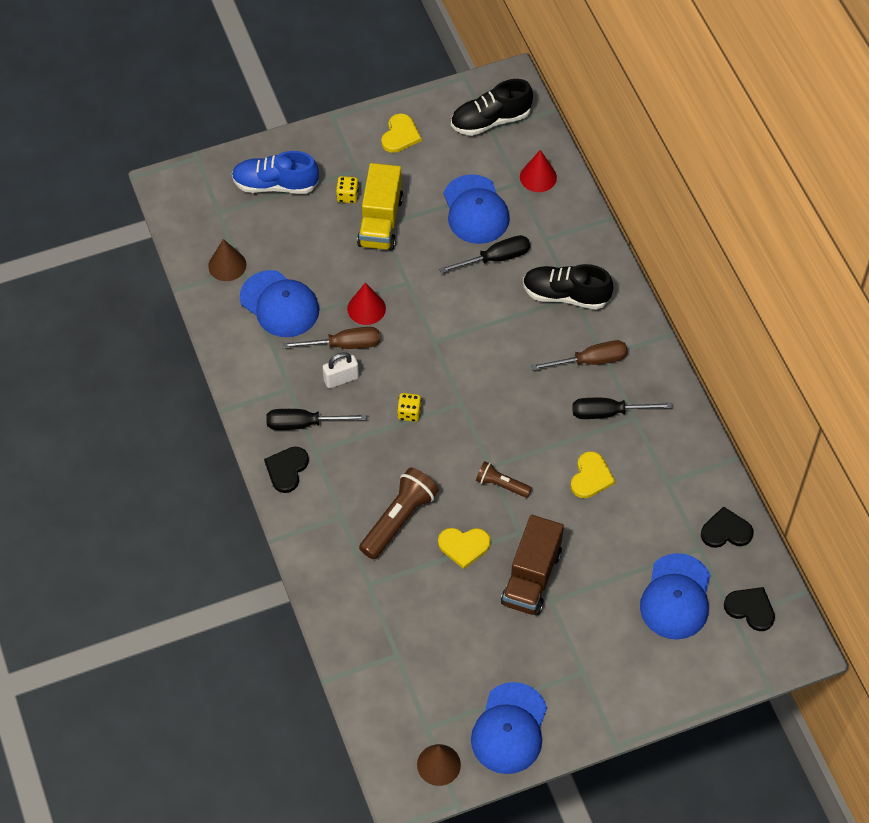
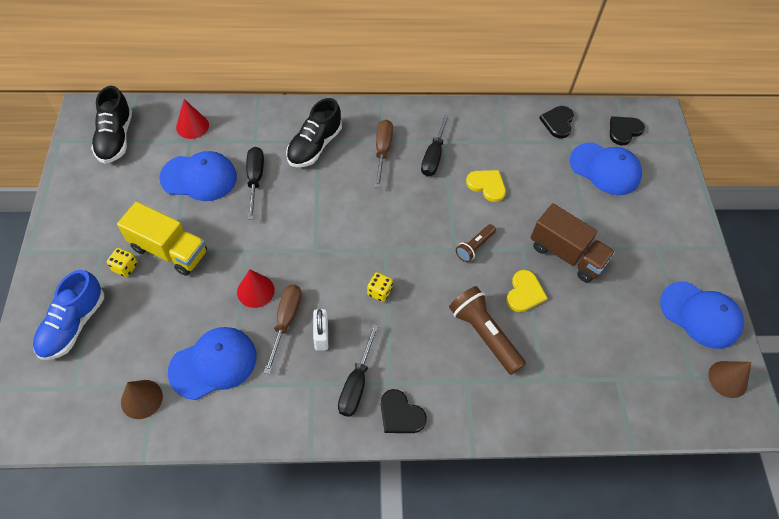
camera: 75 degrees left, 0 degrees up
yellow heart [381,113,422,153] -> none

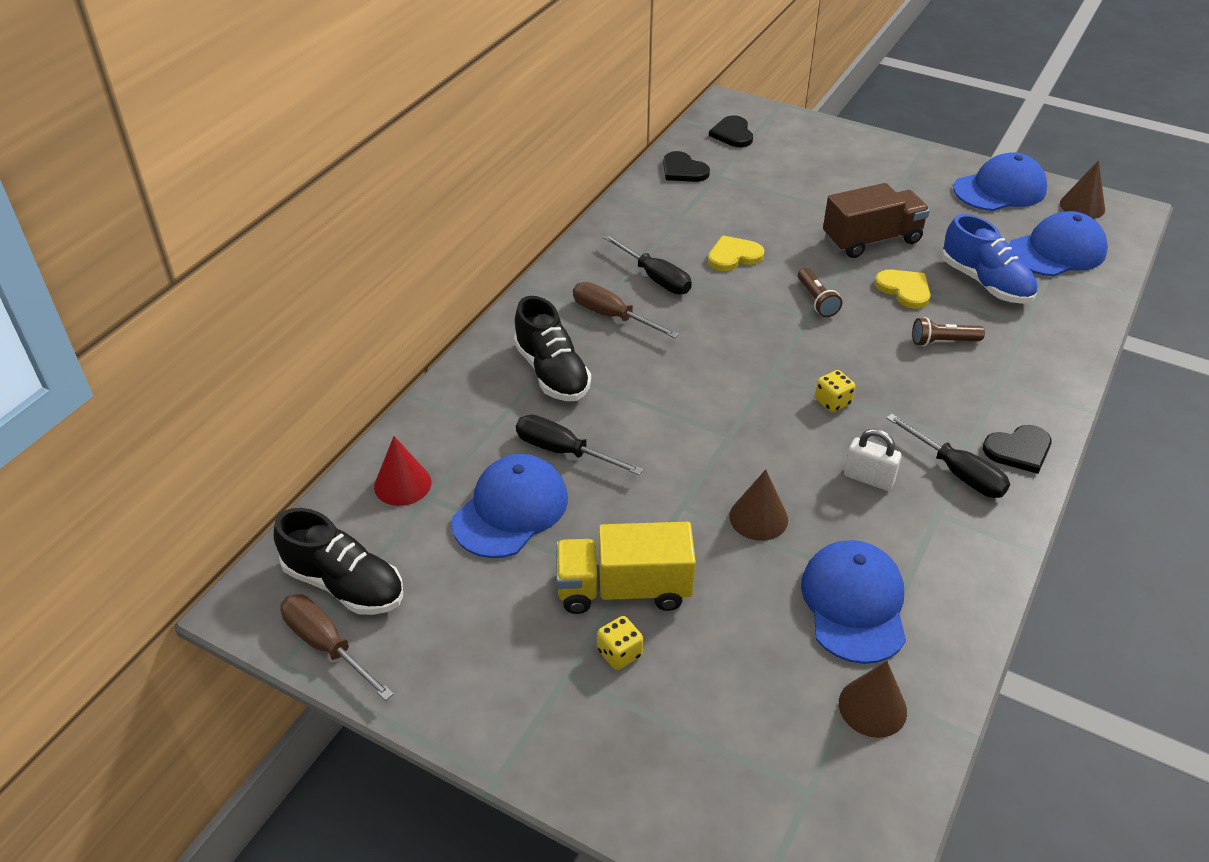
camera: 55 degrees left, 15 degrees down
blue shoe [33,270,104,360] -> blue shoe moved to [942,214,1037,304]
yellow truck [117,202,207,276] -> yellow truck turned 150 degrees counterclockwise [556,522,696,614]
red cone [237,269,275,308] -> brown cone [730,469,788,541]
brown screwdriver [264,284,302,374] -> brown screwdriver moved to [280,594,394,701]
brown flashlight [449,286,526,375] -> brown flashlight [912,317,985,346], size x0.57
blue cap [570,143,642,195] -> blue cap moved to [1009,211,1108,276]

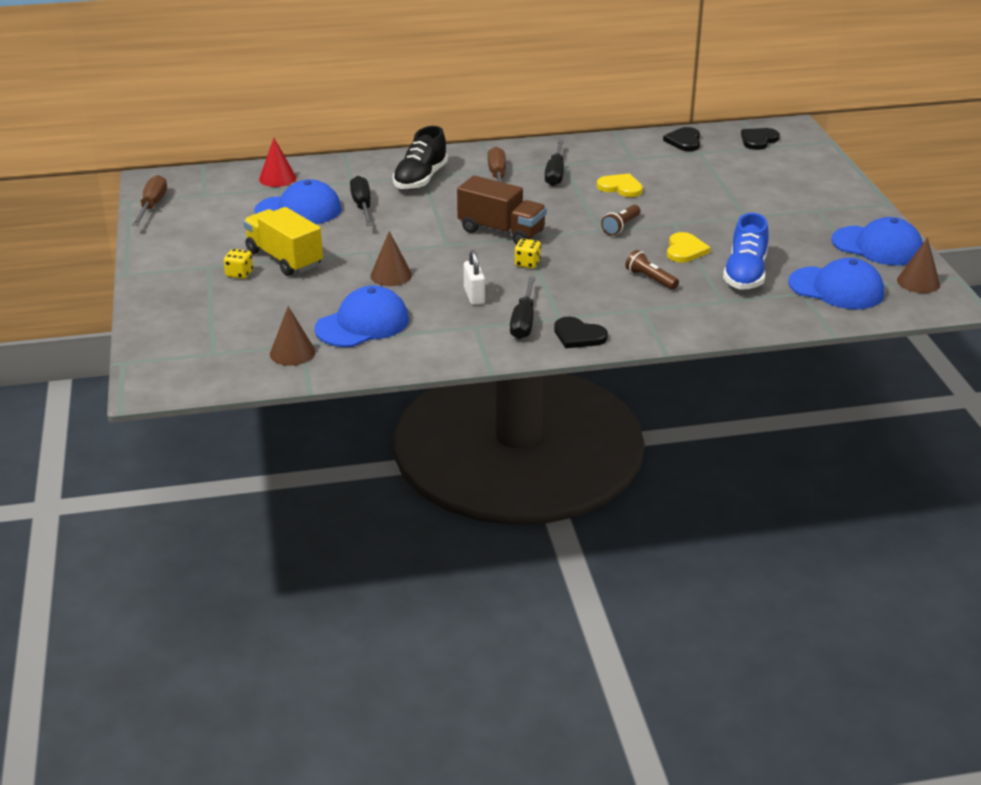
camera: 50 degrees right, 10 degrees down
black shoe [274,508,403,615] -> none
brown truck [823,183,930,258] -> brown truck moved to [457,175,547,245]

